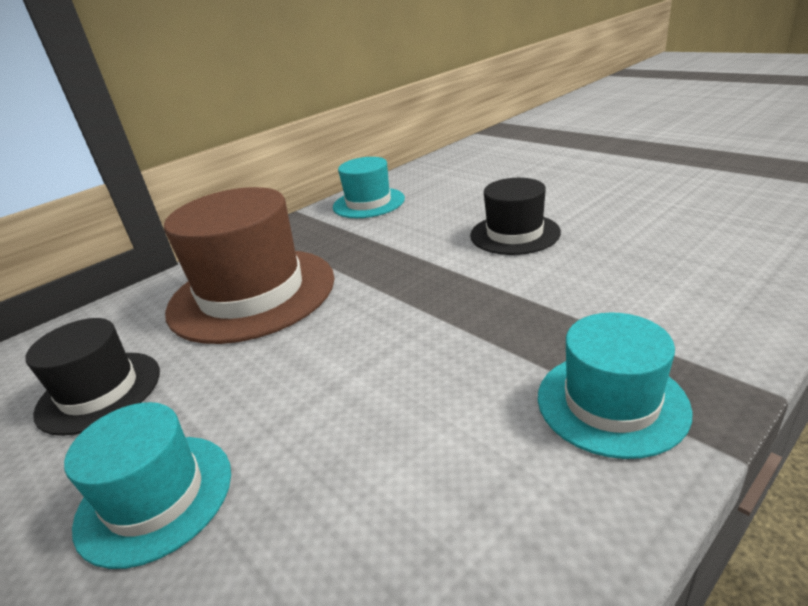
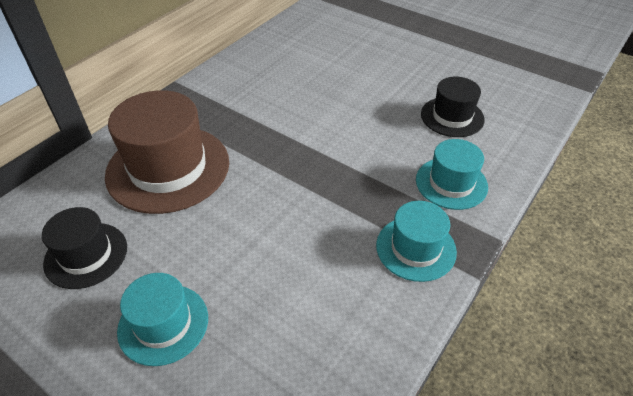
camera: 15 degrees left, 15 degrees up
turquoise hat [333,157,405,218] -> turquoise hat moved to [416,139,488,210]
black hat [470,178,561,255] -> black hat moved to [421,77,485,137]

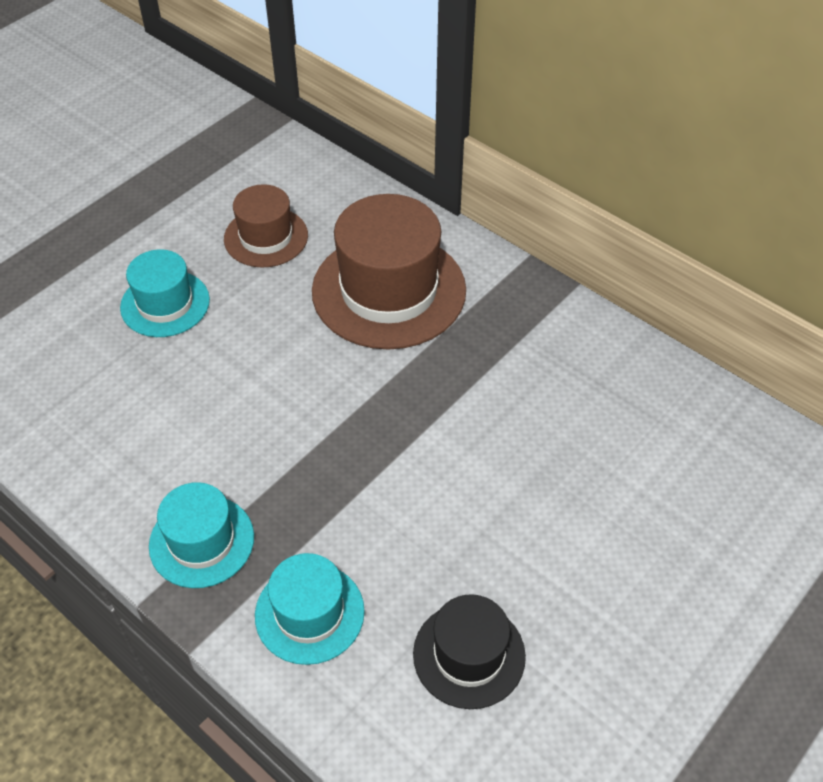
camera: 95 degrees right, 5 degrees up
black hat [42,207,127,289] -> brown hat [224,184,308,268]

